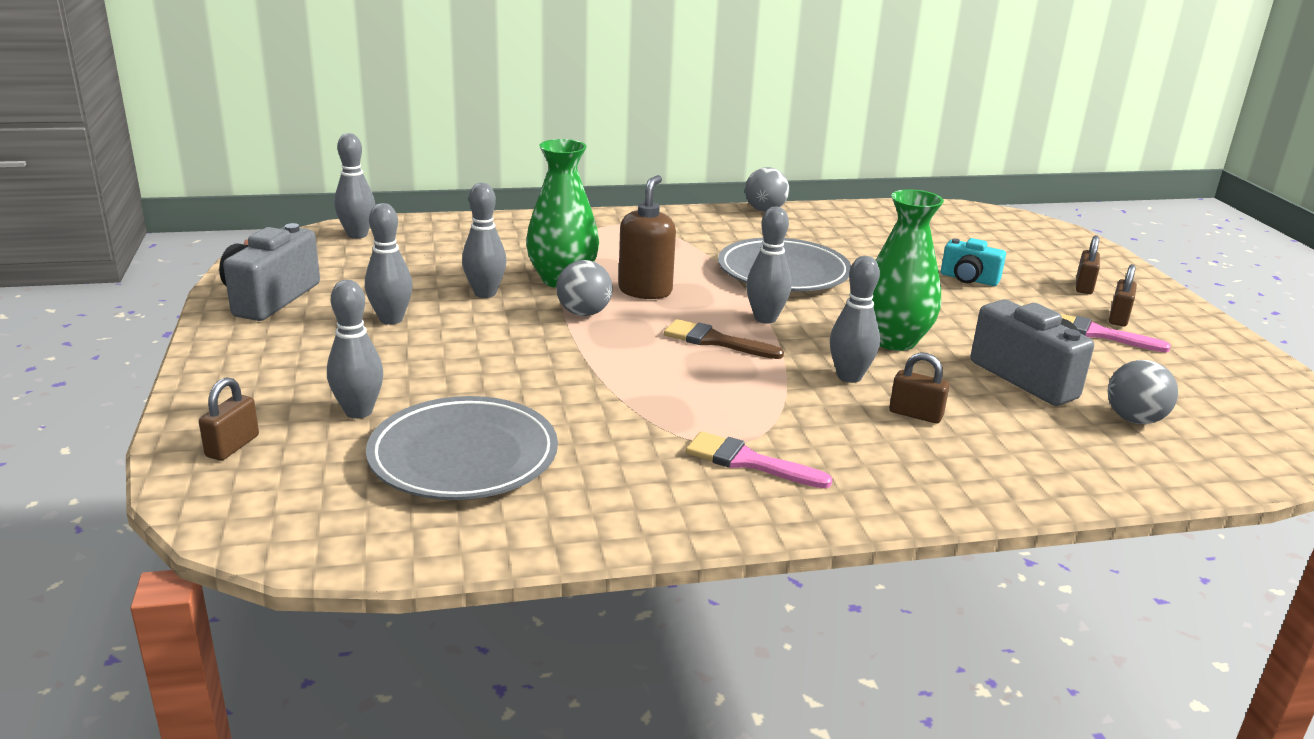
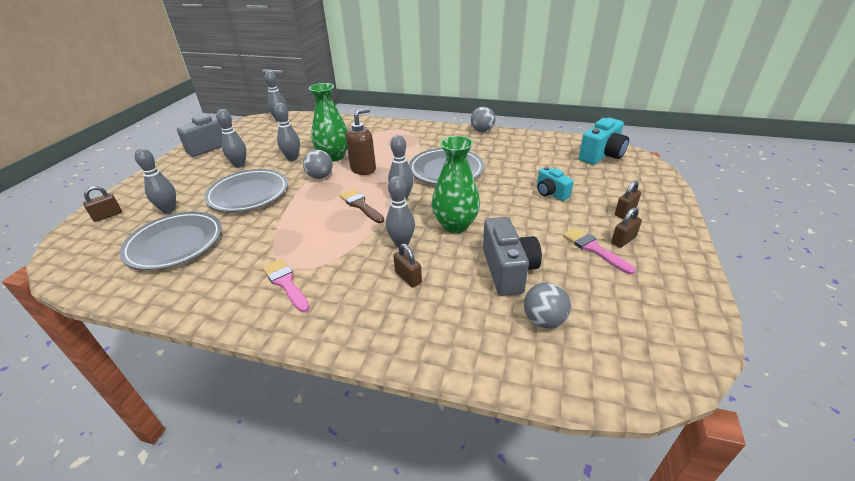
camera: 30 degrees right, 10 degrees up
none -> grey plate [204,169,288,212]
none -> turquoise camera [579,118,629,165]

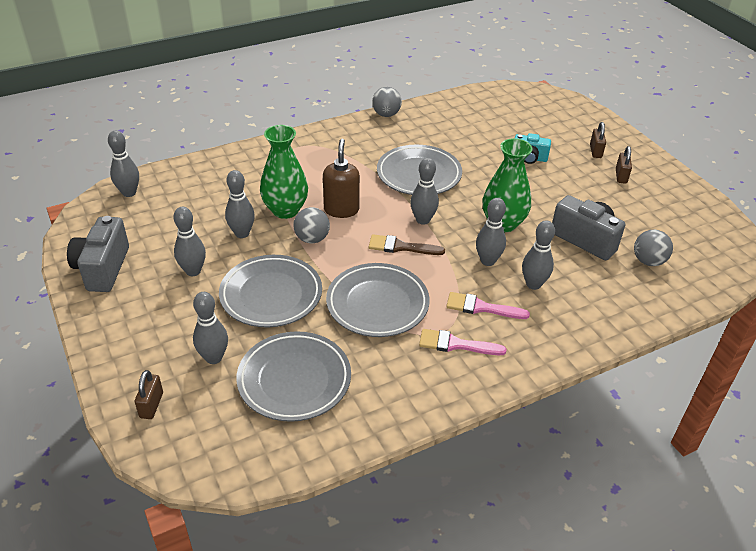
camera: 45 degrees left, 5 degrees up
brown padlock [393,243,422,288] -> grey bowling pin [522,220,555,290]
pink brush [563,227,636,274] -> pink brush moved to [446,292,530,319]
turquoise camera [579,118,629,165] -> none
none -> grey plate [326,263,430,337]

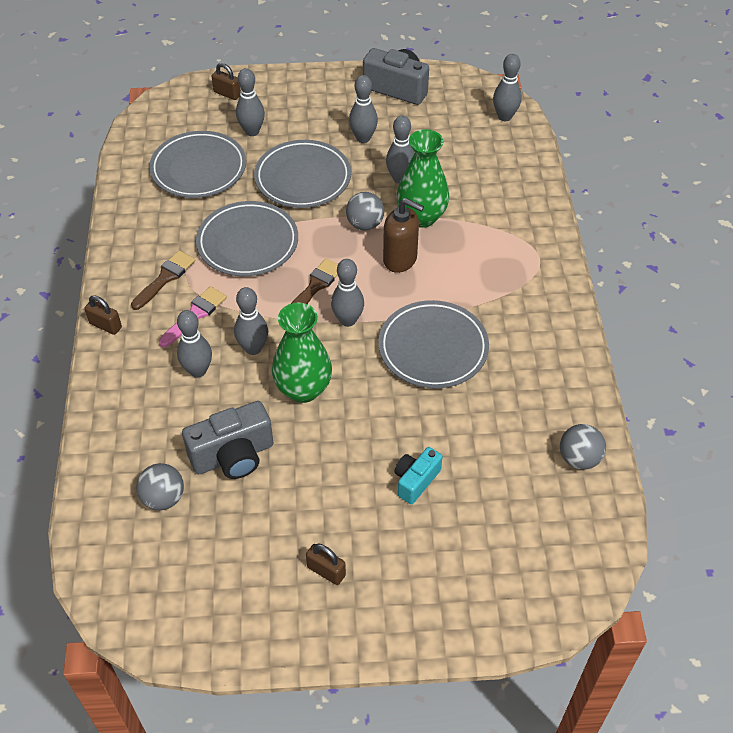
camera: 115 degrees right, 10 degrees up
grey ball [372,87,402,117] -> grey ball moved to [560,424,606,470]
pink brush [419,329,507,355] -> brown brush [131,250,195,310]
brown padlock [590,122,606,158] -> brown padlock moved to [85,295,122,335]

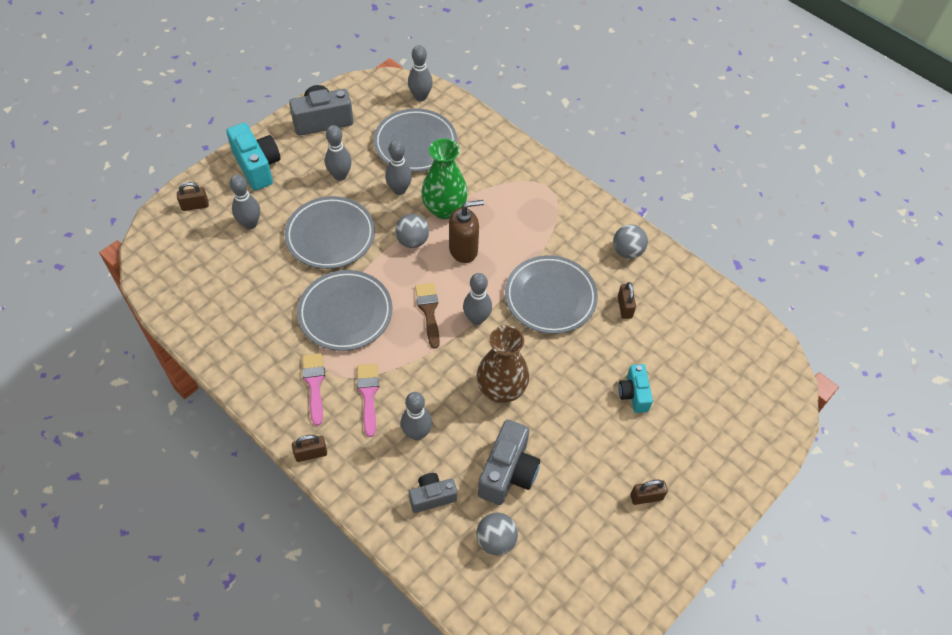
camera: 45 degrees left, 5 degrees up
brown brush [131,250,195,310] -> pink brush [302,353,325,426]
grey plate [149,131,246,198] -> grey plate moved to [373,108,457,172]
grey bowling pin [234,287,268,355] -> none
green vase [272,303,332,403] -> brown vase [477,325,529,403]
grey ball [560,424,606,470] -> grey ball moved to [613,224,648,259]
none -> turquoise camera [226,123,281,190]
none -> grey camera [409,473,457,513]
none -> brown padlock [618,282,636,319]

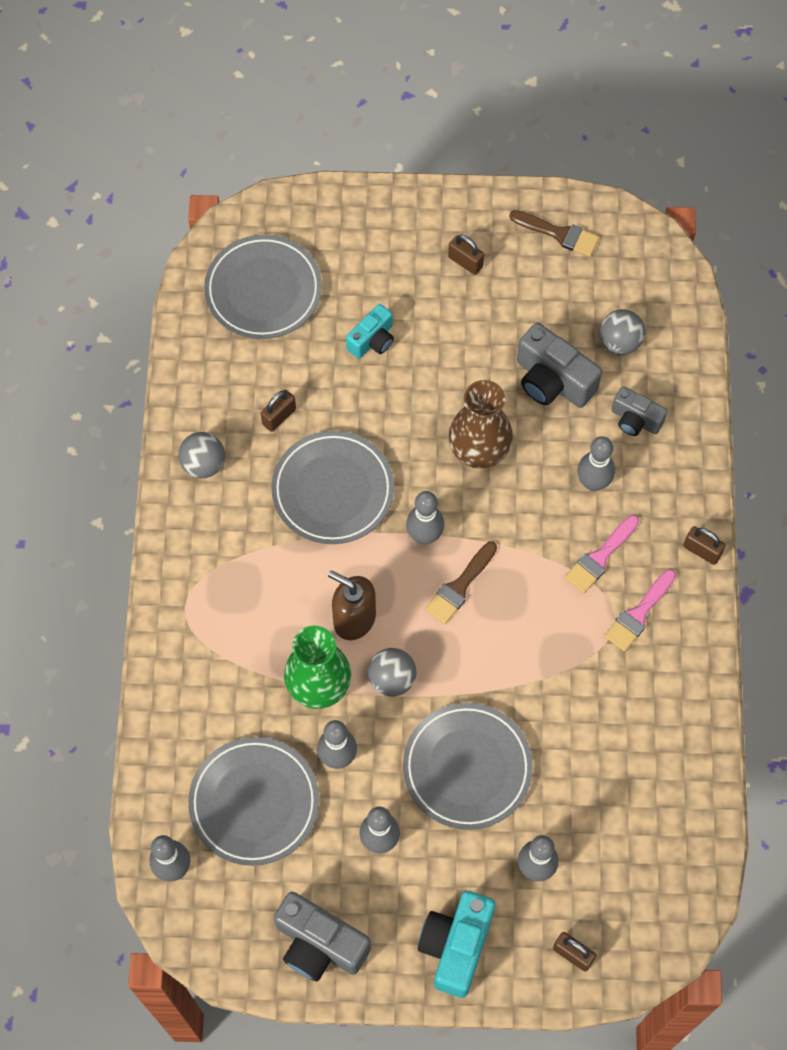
camera: 130 degrees left, 10 degrees up
grey plate [297,270,392,351] -> grey plate moved to [204,234,322,339]
grey camera [478,420,540,505] -> grey camera turned 120 degrees counterclockwise [517,323,602,408]
none -> brown brush [509,210,600,257]

